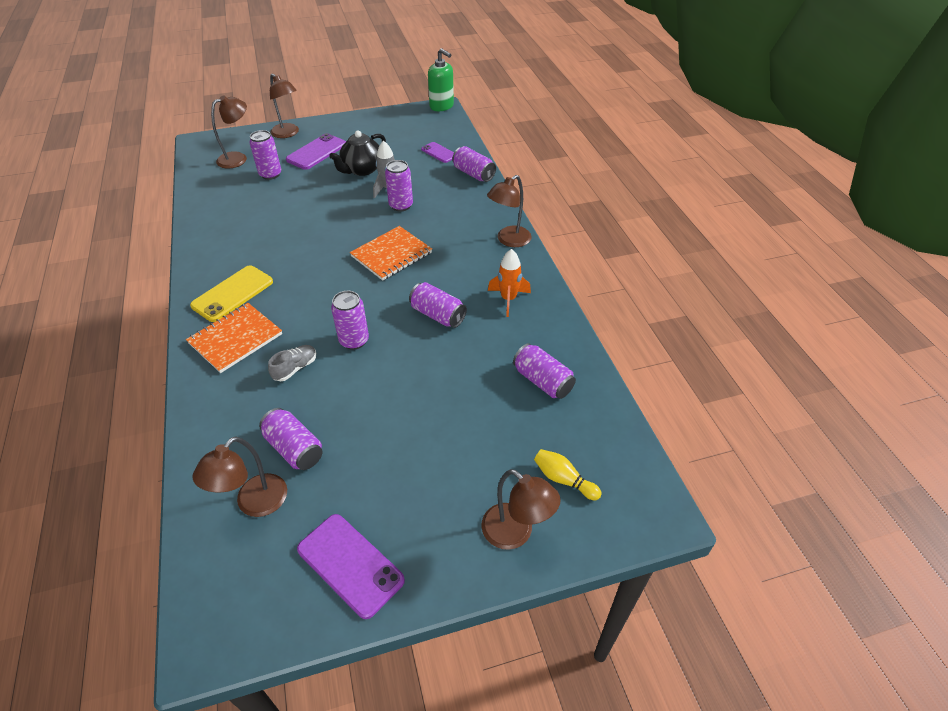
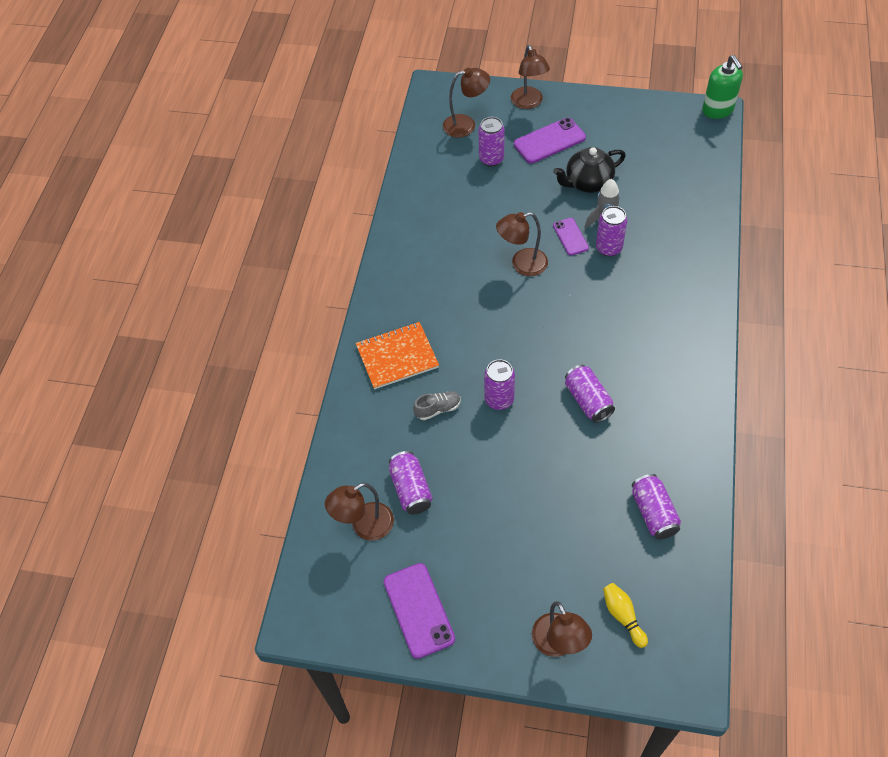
camera: 30 degrees right, 10 degrees up
yellow phone [190,266,273,322] -> none
orange notebook [350,226,432,281] -> none
purple phone [421,142,454,163] -> purple phone moved to [553,218,589,256]
purple can [452,146,496,182] -> none
brown lamp [487,175,532,247] -> brown lamp moved to [496,212,548,276]
orange rocket [488,249,531,317] -> none

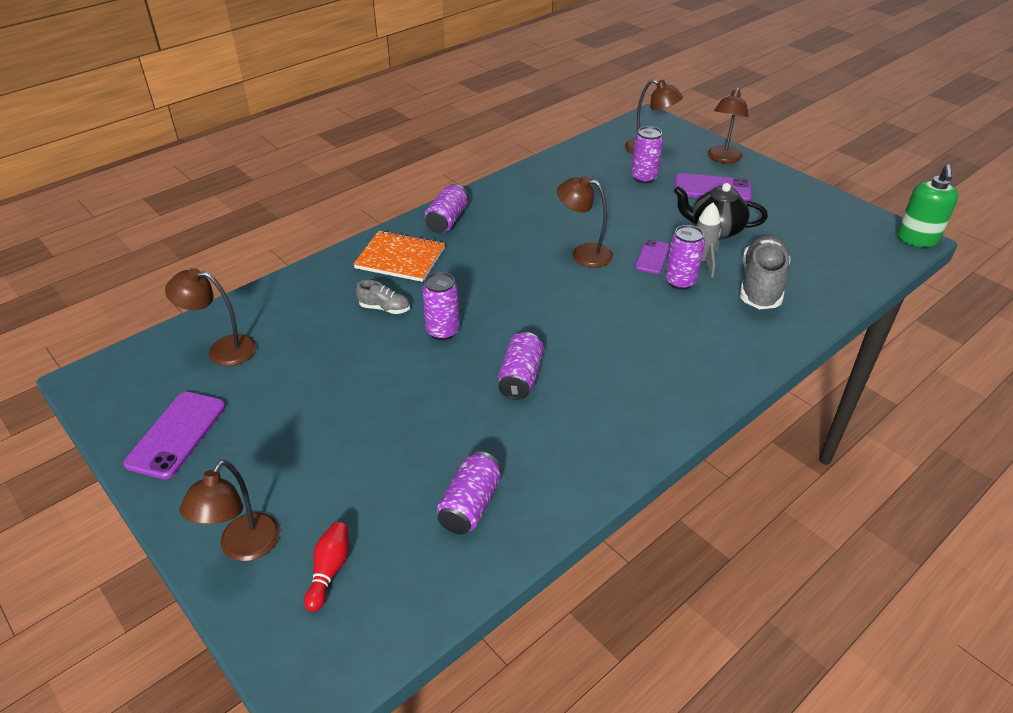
camera: 35 degrees right, 15 degrees down
purple can [389,451,432,515] -> purple can moved to [424,184,468,233]
yellow bowling pin [603,583,648,648] -> red bowling pin [304,522,349,612]
none -> grey shoe [740,235,791,309]

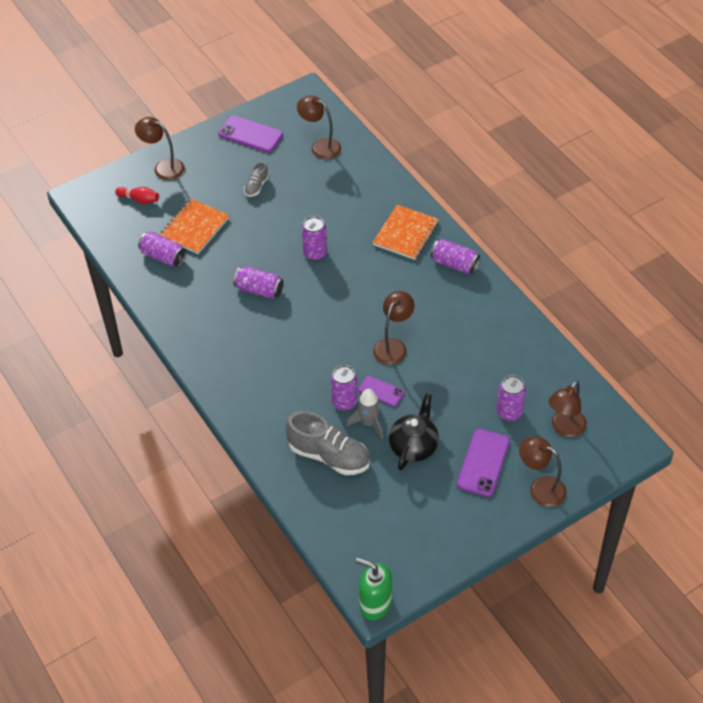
camera: 100 degrees right, 10 degrees up
brown lamp [165,268,257,366] -> brown lamp turned 75 degrees counterclockwise [297,95,341,159]
grey shoe [356,280,410,314] -> grey shoe moved to [244,161,269,197]
none -> orange notebook [160,199,229,254]

